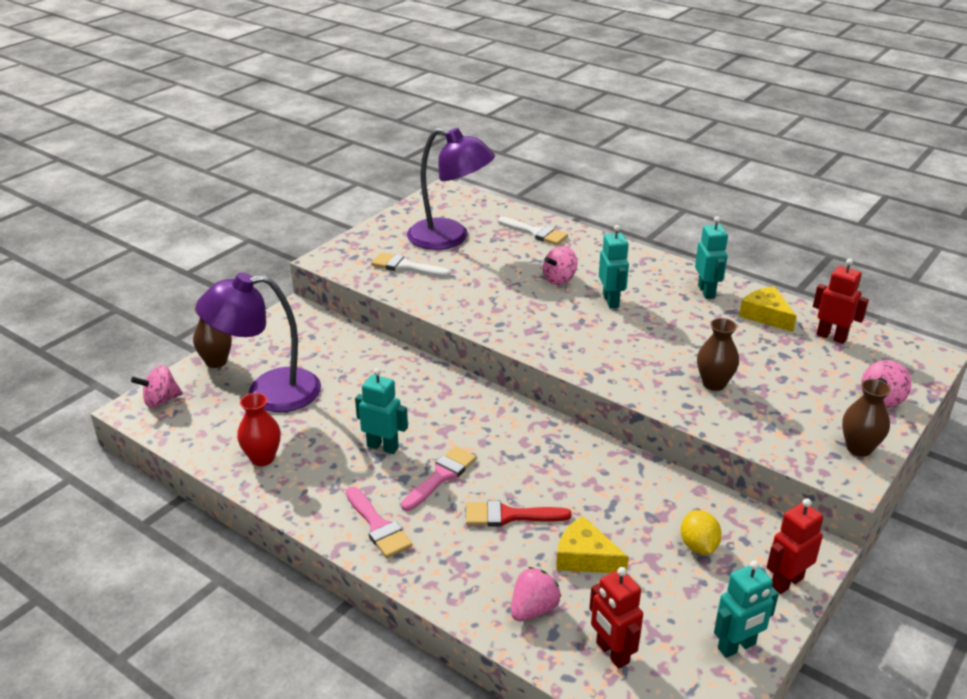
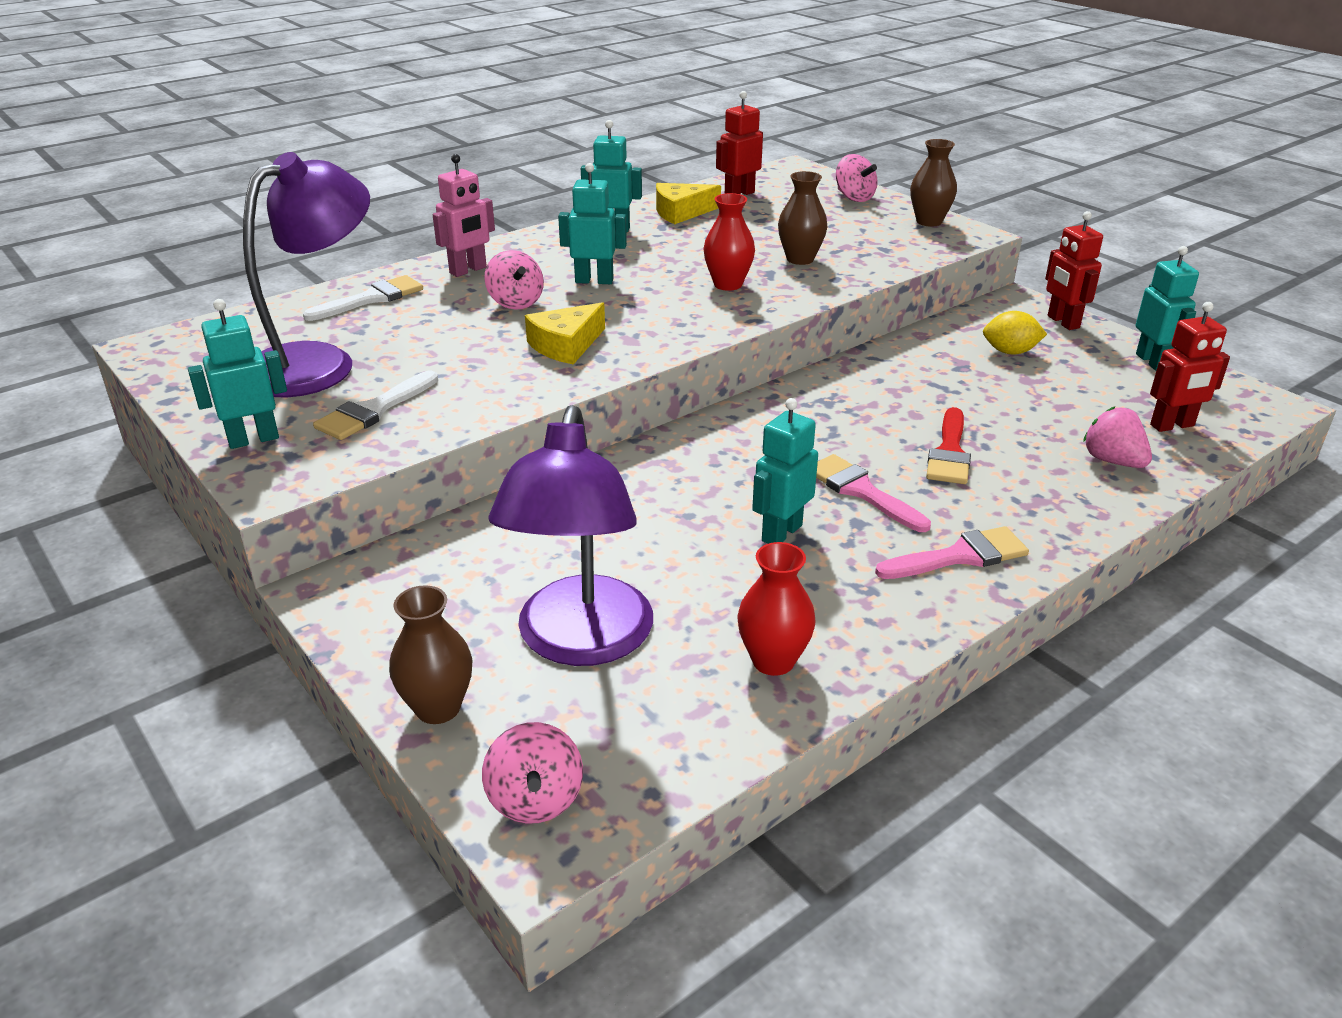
camera: 75 degrees left, 0 degrees up
yellow cheese [556,516,629,573] -> yellow cheese moved to [525,302,605,364]
none -> turquoise robot [188,299,287,449]
none -> pink robot [433,154,495,277]
none -> red vase [704,193,755,291]

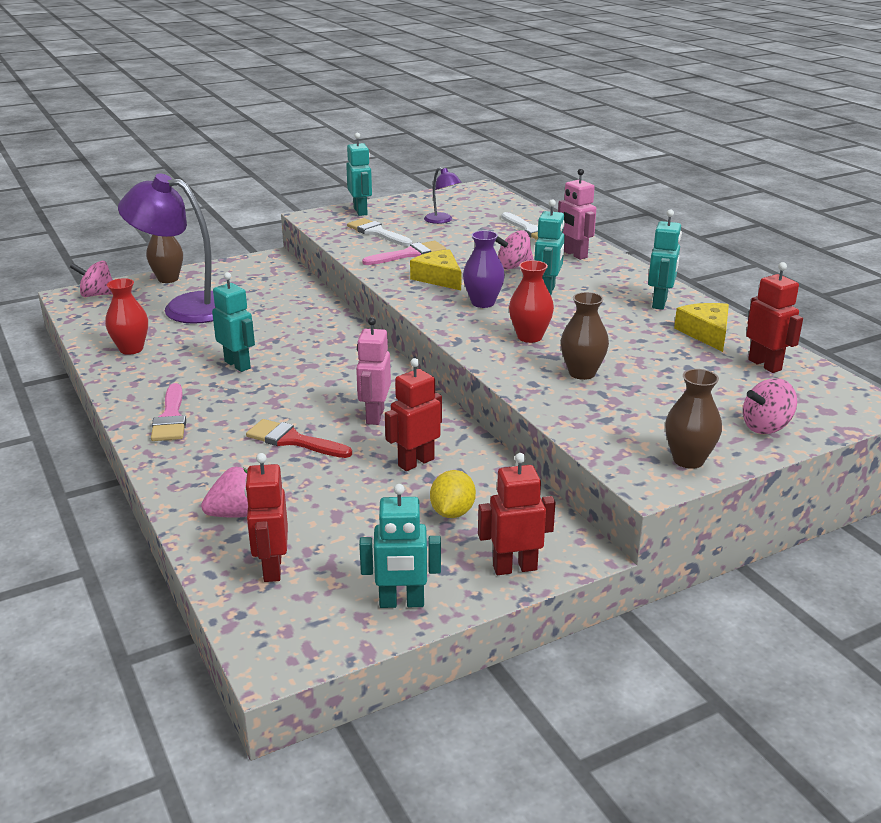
camera: 100 degrees right, 5 degrees down
purple lamp [243,152,370,397] -> purple lamp [424,167,462,224], size x0.45
pink brush [816,454,931,532] -> pink brush moved to [362,241,446,265]
none -> pink robot [356,317,391,425]
none -> red robot [385,358,442,471]
none -> purple vase [463,231,505,308]

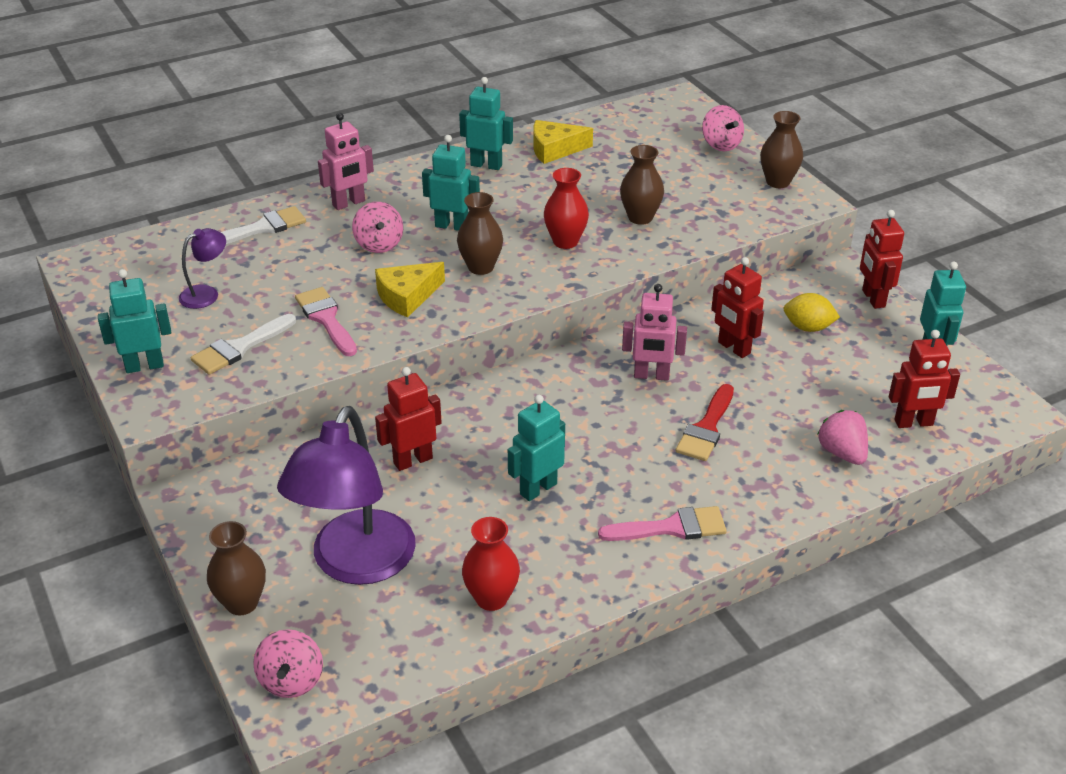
camera: 90 degrees left, 10 degrees up
purple vase [463,231,505,308] -> brown vase [457,192,503,275]
red robot [746,262,803,373] -> red robot moved to [375,367,442,471]

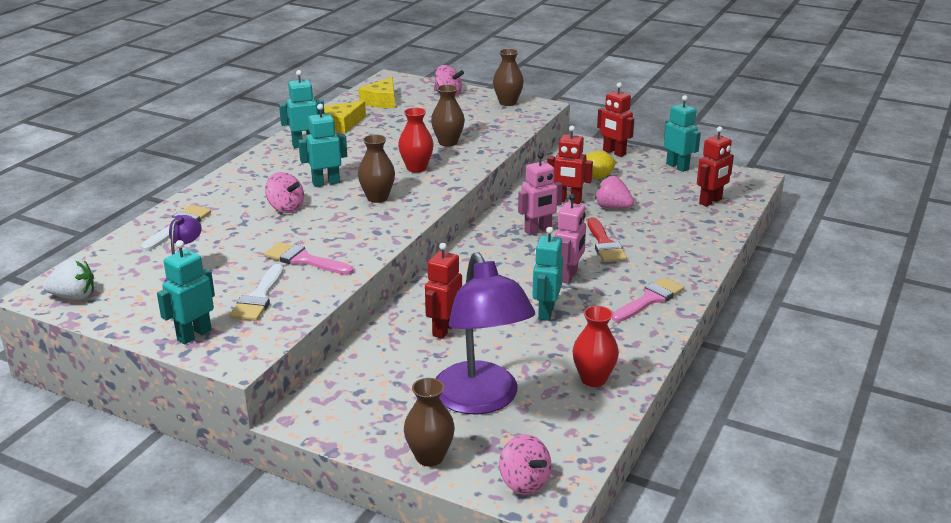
camera: 35 degrees left, 10 degrees down
pink robot [318,113,374,210] -> pink robot moved to [555,194,586,284]
yellow cheese [375,262,445,318] -> yellow cheese moved to [359,77,395,108]
pink strawberry [817,410,868,465] -> pink strawberry moved to [595,176,634,209]
none -> white strawberry [43,258,94,300]

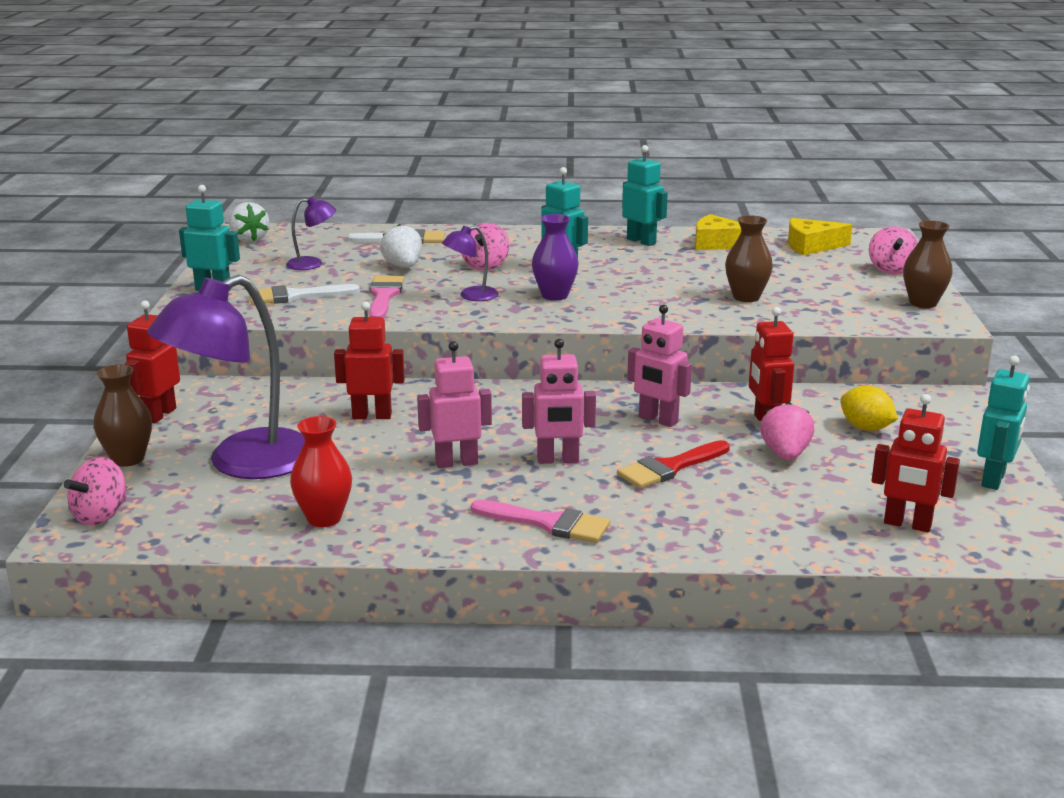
camera: 65 degrees right, 5 degrees down
brown vase [358,134,395,203] -> purple vase [532,214,579,301]
red vase [398,108,434,173] -> none
turquoise robot [533,227,563,321] -> pink robot [417,341,492,468]
red robot [597,82,634,157] -> red robot moved to [125,300,180,424]
none -> white strawberry [380,224,422,268]
none -> purple lamp [442,226,499,301]

